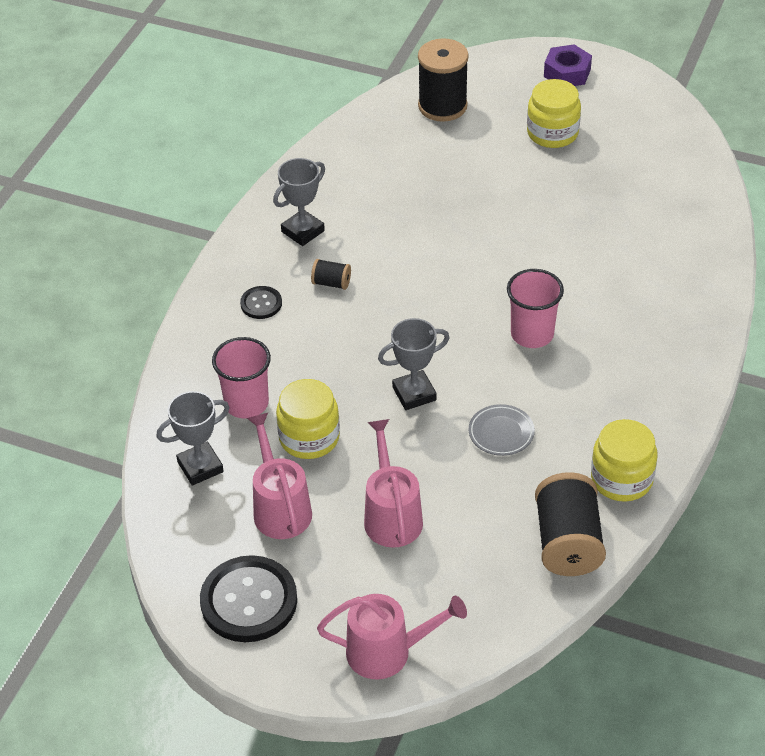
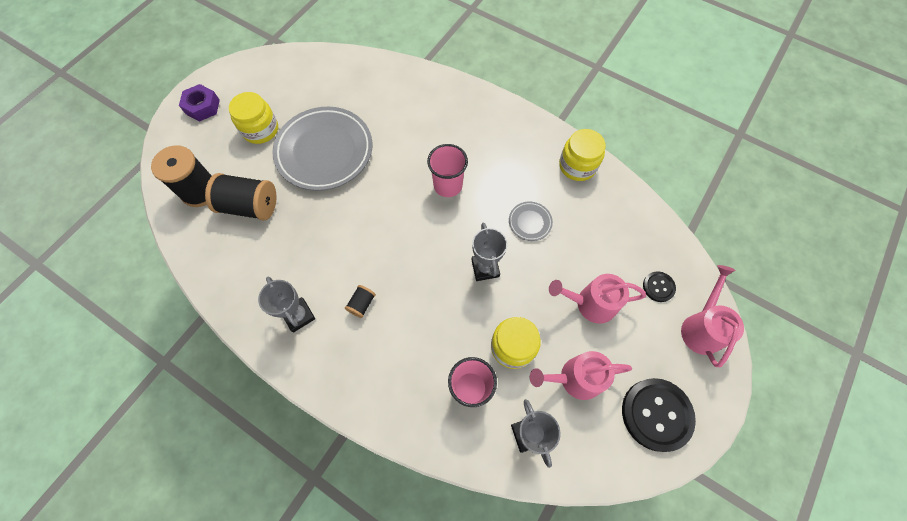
camera: 80 degrees left, 20 degrees up
black button [240,286,282,319] -> black button moved to [643,271,676,302]
black spool [535,472,606,576] -> black spool moved to [205,173,276,220]
none -> grey plate [272,107,372,191]

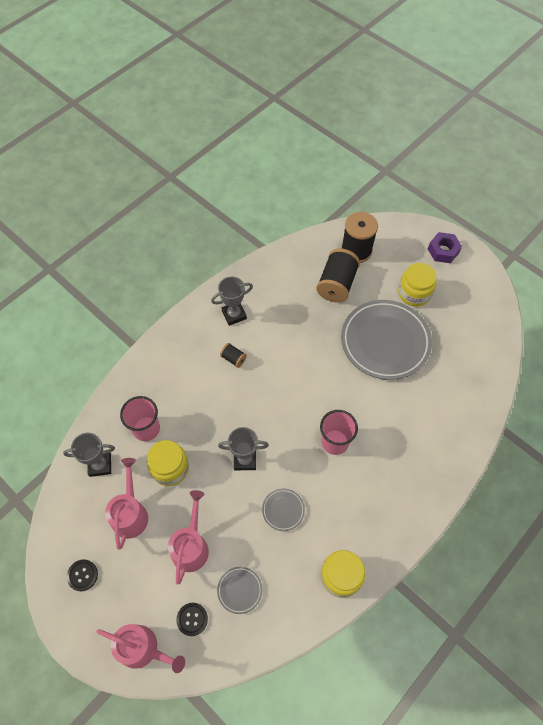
camera: 100 degrees right, 5 degrees down
black button [622,378,696,452] -> black button [67,559,98,591], size x0.50
none -> grey plate [217,567,262,614]

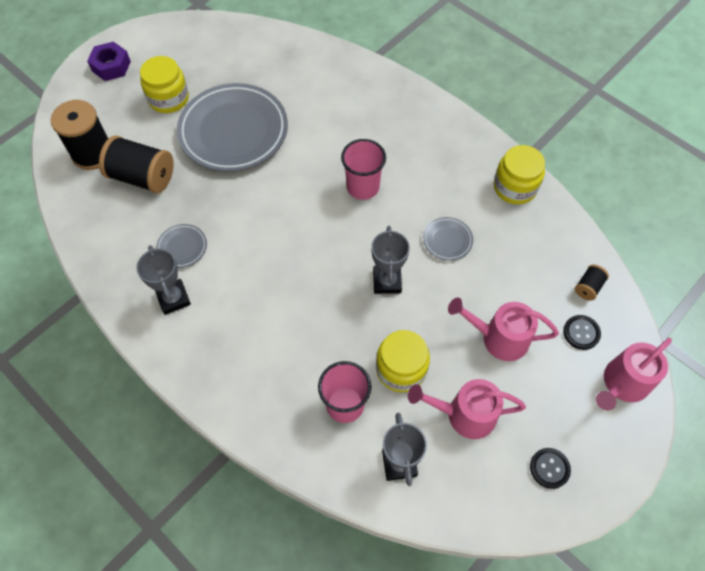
camera: 90 degrees left, 0 degrees up
pink watering can [96,624,185,673] -> pink watering can turned 150 degrees counterclockwise [596,338,672,410]
grey plate [217,567,262,614] -> grey plate moved to [156,224,207,268]
black spool [220,343,247,368] -> black spool moved to [575,265,609,301]

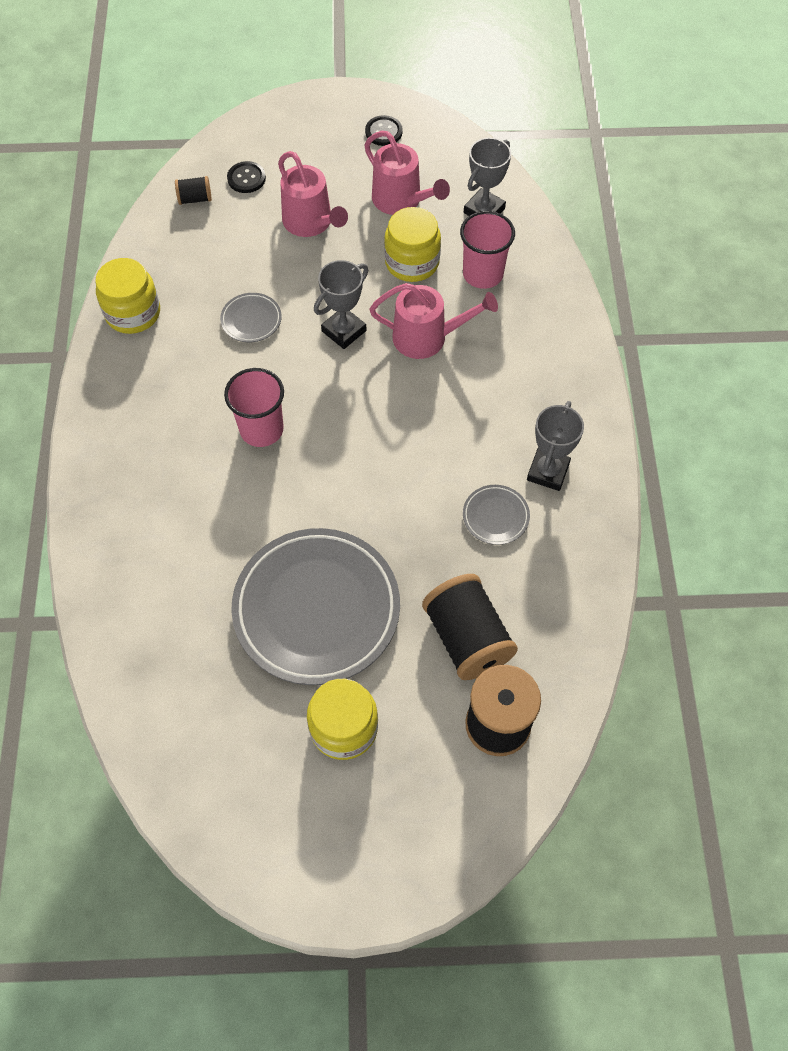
camera: 135 degrees left, 0 degrees up
purple nut [87,42,131,81] -> none
pink watering can [596,338,672,410] -> pink watering can moved to [369,283,498,359]

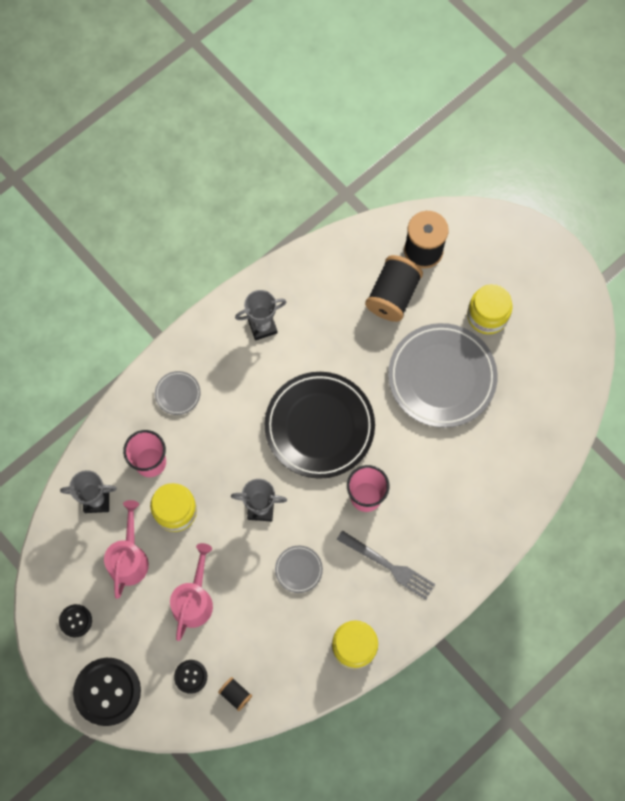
camera: 130 degrees left, 10 degrees up
pink watering can [369,283,498,359] -> none
grey plate [463,485,530,545] -> grey plate moved to [155,371,201,415]
none -> black button [73,658,141,726]
none -> black plate [265,372,375,479]
none -> grey fork [337,530,435,600]

